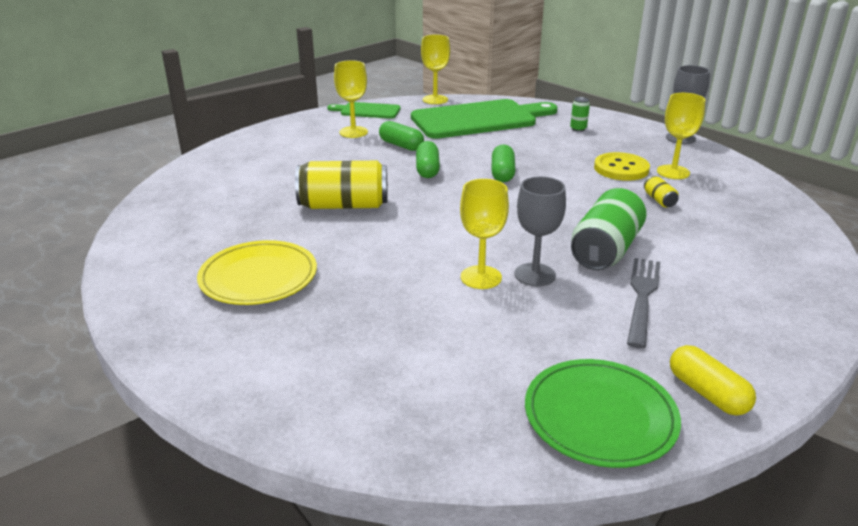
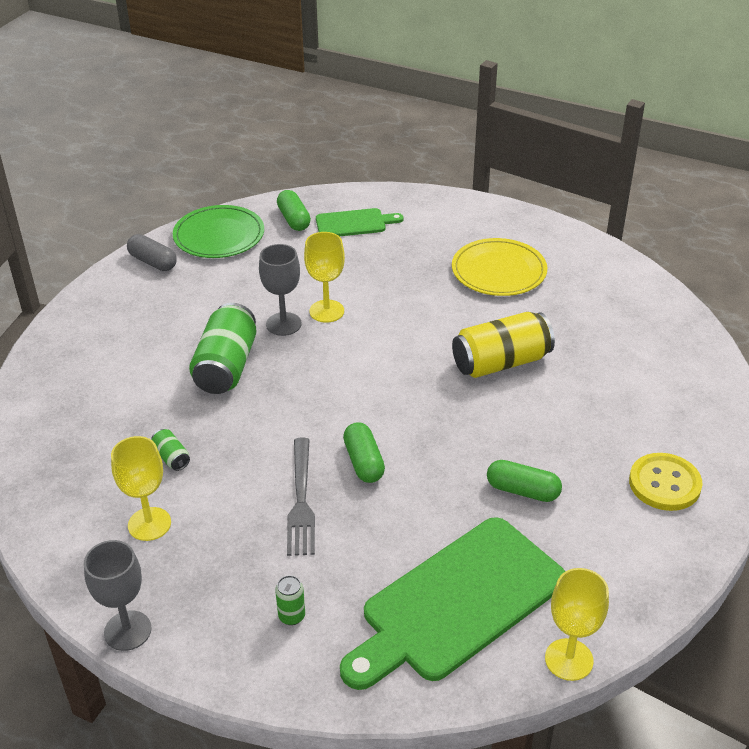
camera: 160 degrees right, 10 degrees up
green cutting board [327,102,401,119] -> green cutting board moved to [316,208,403,236]
yellow goblet [334,60,368,138] -> none
green capsule [416,141,440,178] -> green capsule moved to [277,190,311,231]
yellow button [594,152,650,181] -> yellow button moved to [629,453,702,511]
grey fork [627,258,660,348] -> grey fork moved to [287,438,315,556]
yellow can [644,176,679,207] -> green can [151,429,190,471]
yellow capsule [670,345,756,415] -> grey capsule [127,234,177,271]

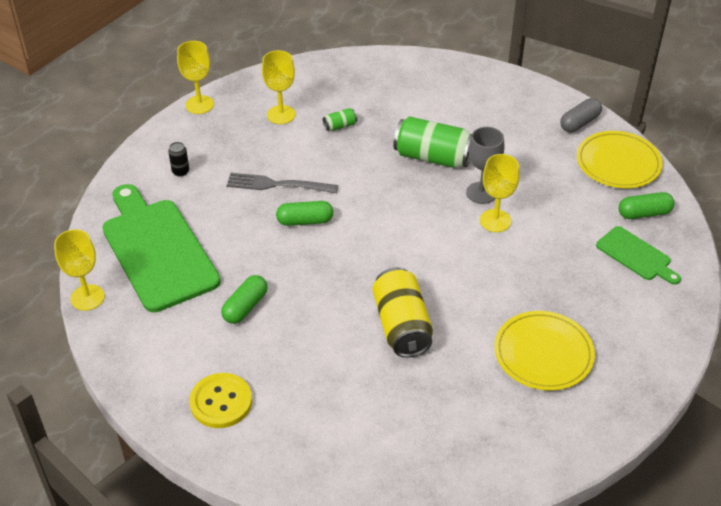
camera: 100 degrees right, 5 degrees up
grey goblet [84,540,152,651] -> yellow goblet [177,41,214,114]
green plate [173,205,264,258] -> yellow plate [577,131,663,188]
green can [275,575,305,625] -> black can [168,142,189,177]
green cutting board [316,208,403,236] -> green cutting board turned 45 degrees counterclockwise [596,226,681,285]

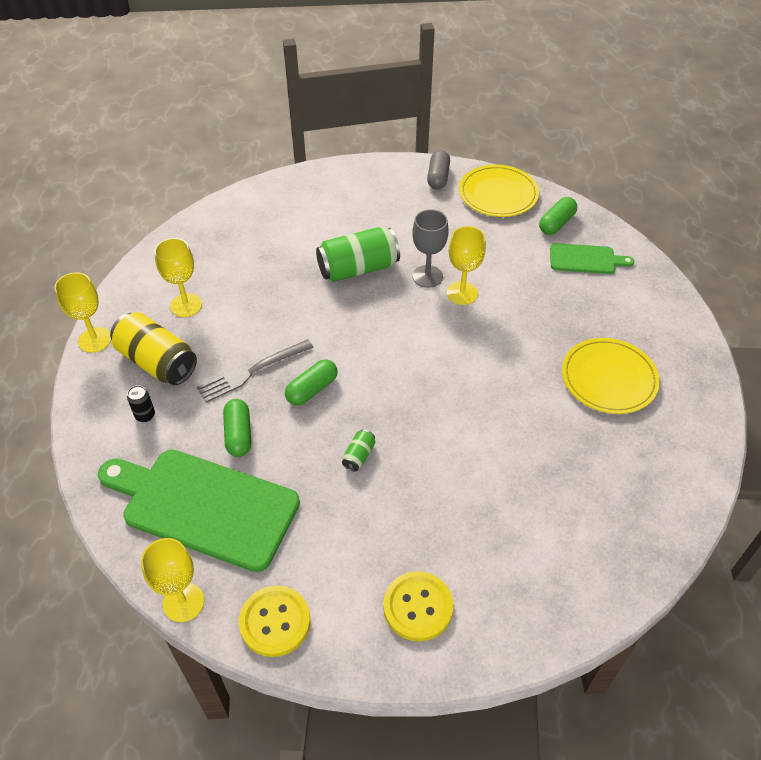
camera: 40 degrees left, 5 degrees up
green capsule [221,275,268,324] -> green capsule moved to [223,399,251,457]
green can [323,108,357,131] -> green can moved to [342,429,376,472]
yellow can [373,267,433,358] -> yellow can moved to [110,312,197,385]
none -> yellow button [239,585,310,657]

